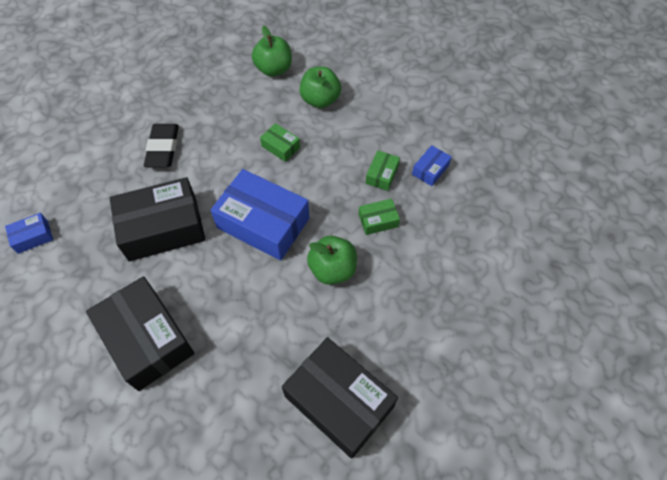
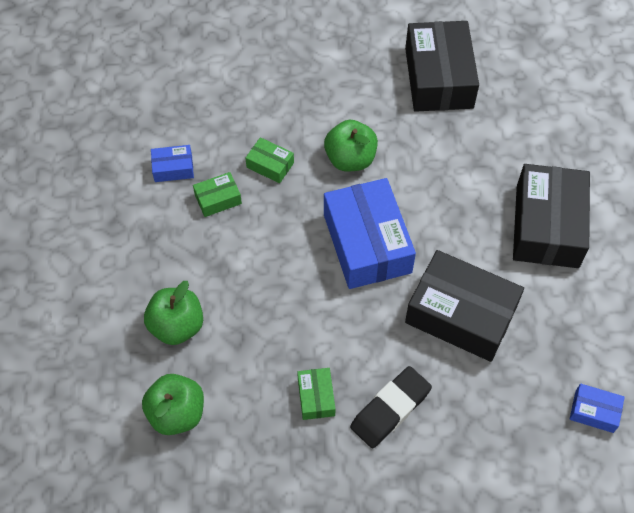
camera: 135 degrees left, 0 degrees up
green box [260,123,300,162] -> green box moved to [297,368,336,420]

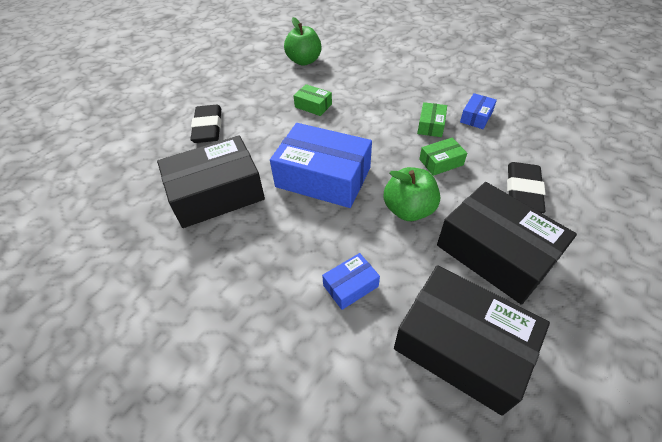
camera: 130 degrees right, 10 degrees down
green apple [144,281,203,345] -> none
green box [297,368,336,420] -> green box moved to [293,84,332,116]
black box [513,164,590,268] -> black box moved to [437,182,577,305]
blue box [570,383,625,433] -> blue box moved to [322,253,380,310]
none -> black eraser [507,162,546,213]

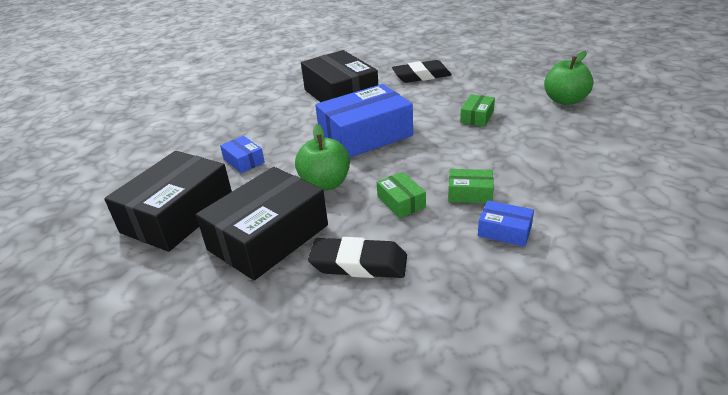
camera: 85 degrees right, 15 degrees down
blue box [270,123,372,208] -> blue box turned 45 degrees clockwise [315,84,413,157]

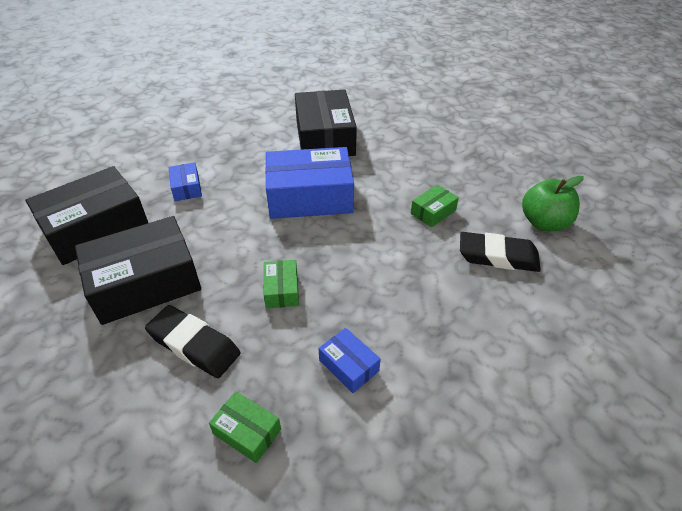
camera: 20 degrees right, 10 degrees up
green apple [295,124,350,191] -> none
black eraser [392,60,452,83] -> black eraser moved to [460,232,541,272]
green box [448,169,494,203] -> green box moved to [209,391,281,463]

